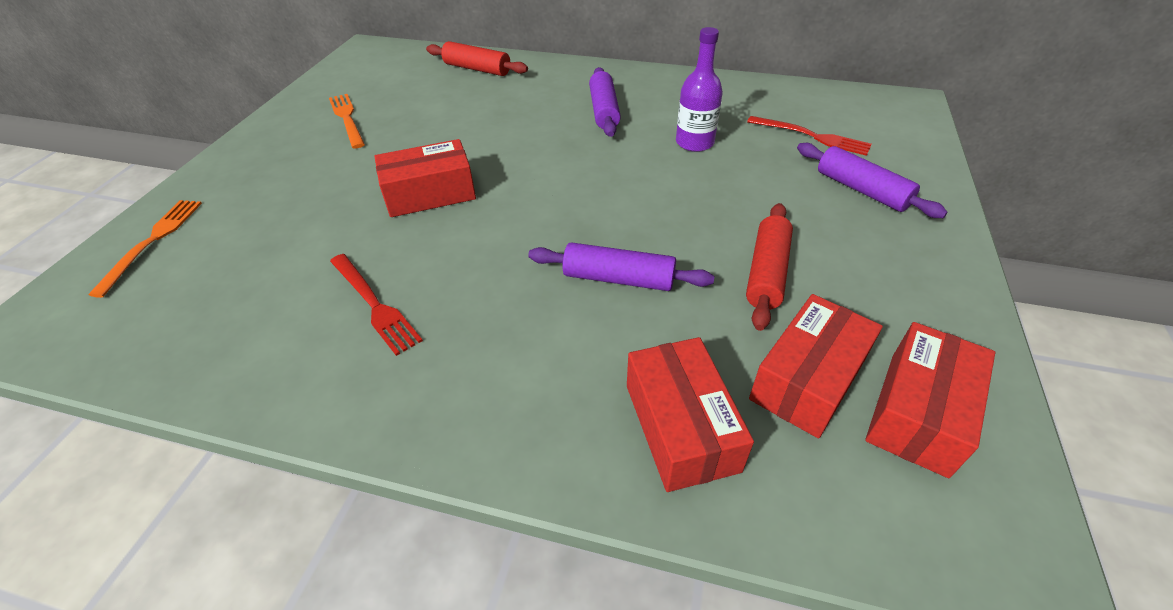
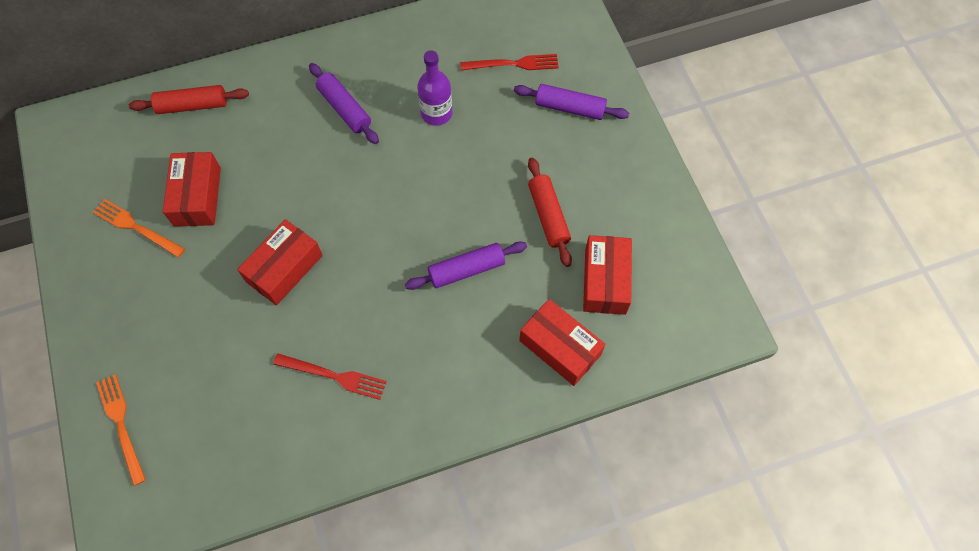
camera: 35 degrees left, 20 degrees up
red box [865,322,995,478] -> red box moved to [163,152,221,227]

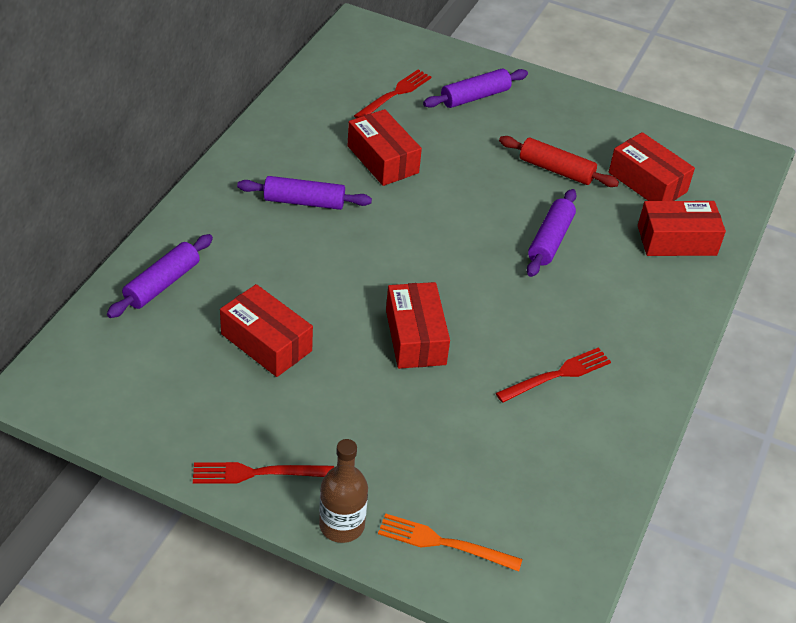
camera: 50 degrees left, 20 degrees down
orange fork [93,199,185,258] -> none
red rolling pin [129,85,249,114] -> purple rolling pin [107,234,213,318]
purple bottle [417,51,453,126] -> red box [348,109,422,186]
none -> red fork [193,462,334,484]
none -> brown bottle [319,439,368,543]

